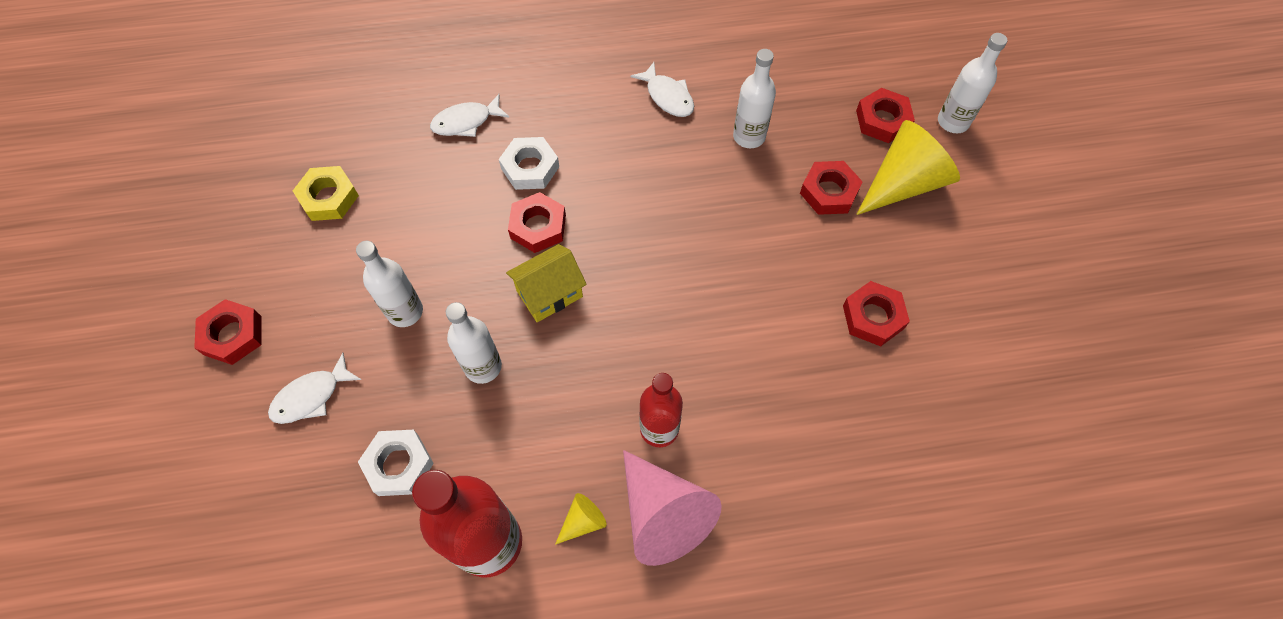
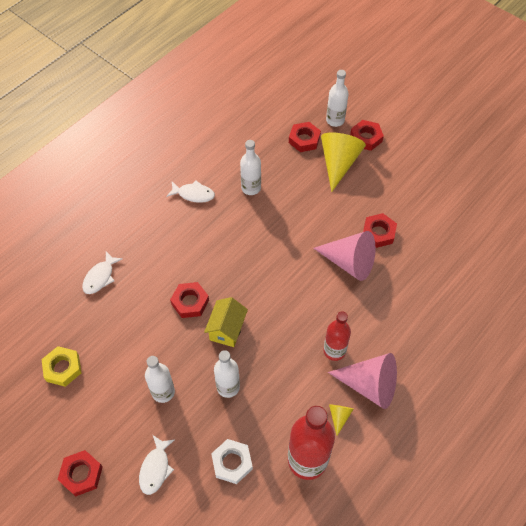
camera: 40 degrees left, 5 degrees down
white nut [499,137,559,190] -> none
red nut [800,161,863,215] -> red nut moved to [350,120,384,151]
none -> pink cone [313,231,376,281]

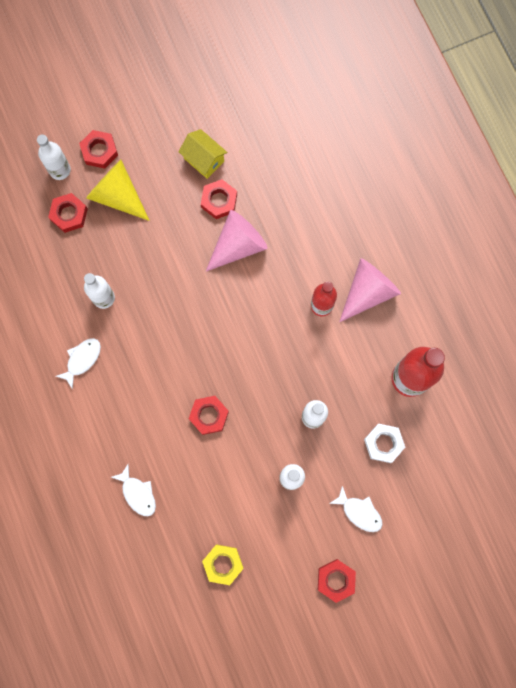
camera: 65 degrees left, 20 degrees up
yellow house [204,297,248,347] -> yellow house moved to [178,129,227,179]
yellow cone [329,404,354,436] -> none

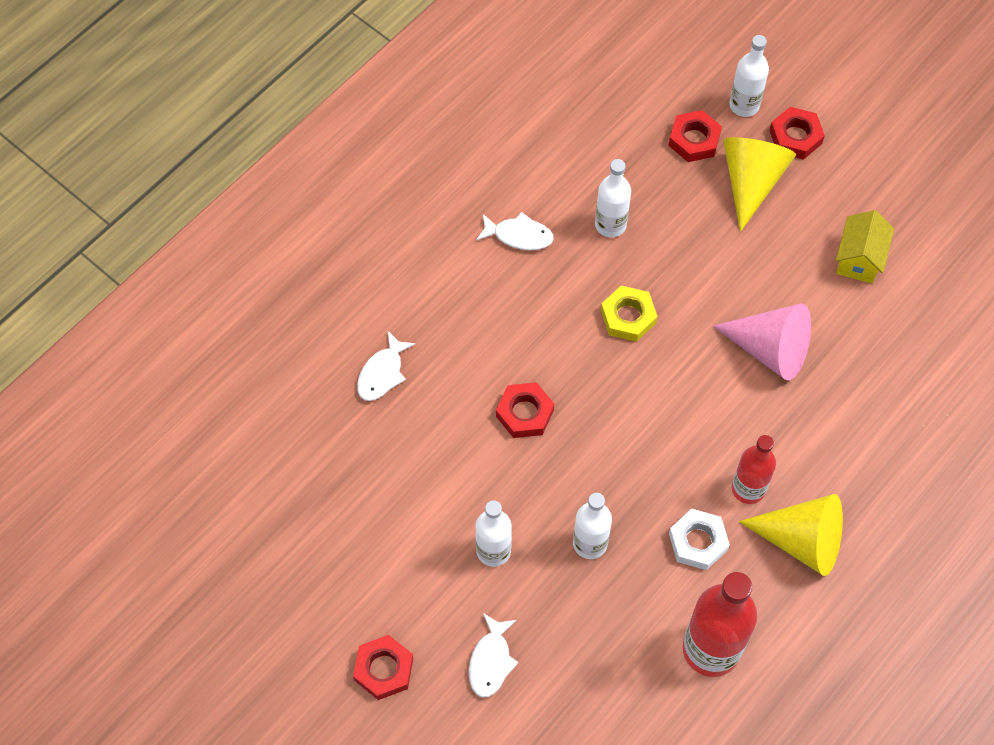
camera: 65 degrees right, 15 degrees down
red nut [201,179,237,219] -> none
yellow nut [202,544,243,585] -> yellow nut moved to [601,286,658,342]
pink cone [339,258,401,322] -> yellow cone [739,494,843,576]
white nut [364,424,405,463] -> white nut moved to [669,509,730,570]

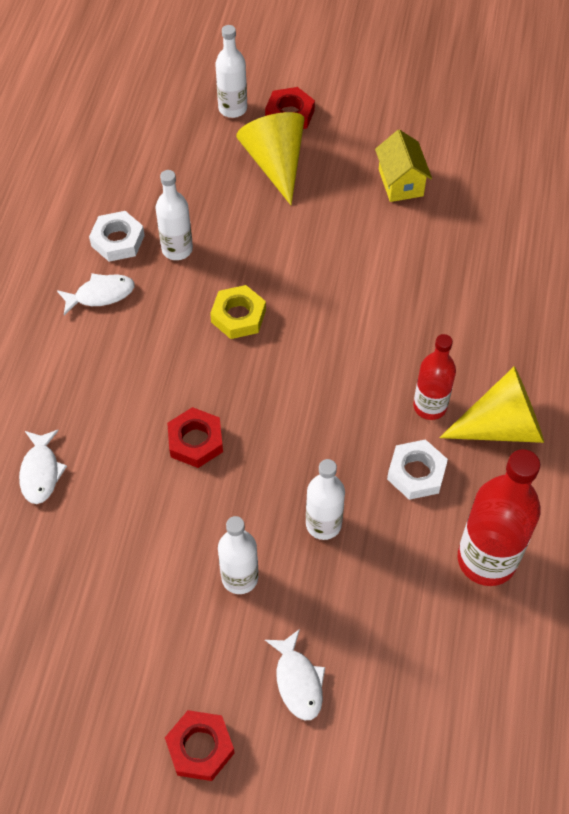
camera: 30 degrees left, 5 degrees down
red nut [668,110,722,162] -> none
pink cone [713,303,811,380] -> none
none -> white nut [89,211,145,262]

